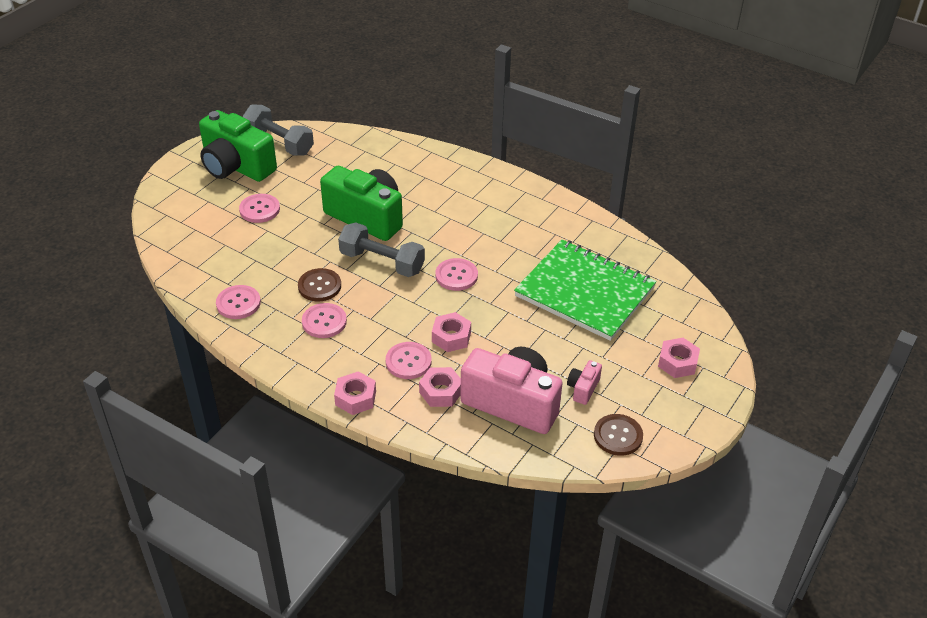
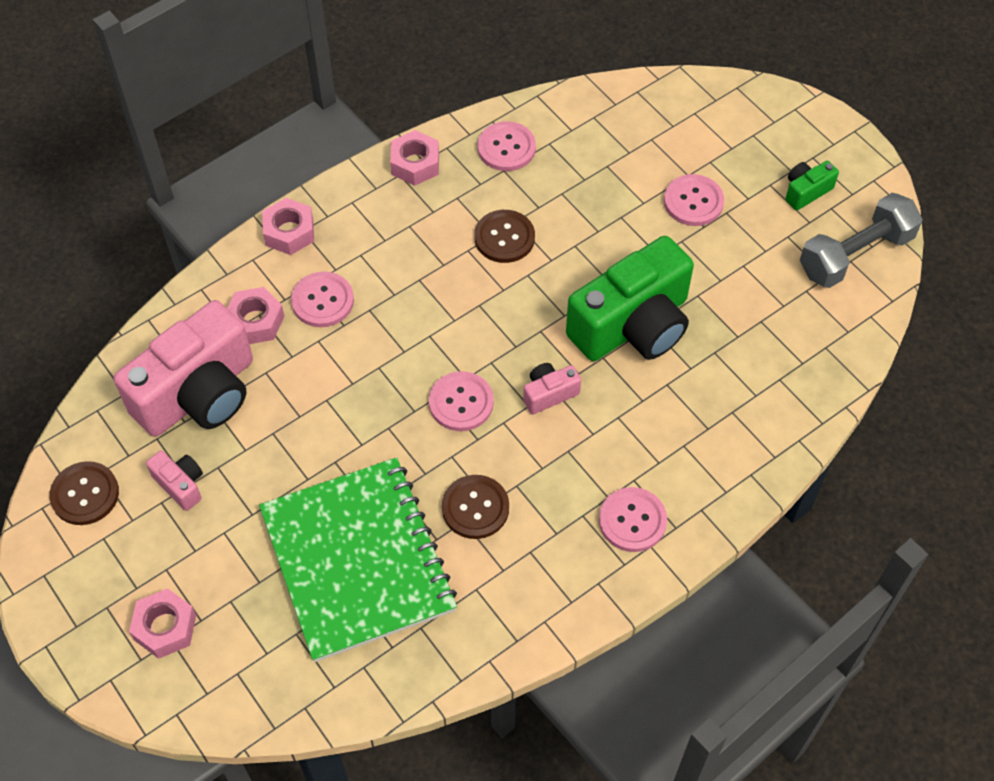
camera: 110 degrees right, 15 degrees up
green camera [199,110,277,182] -> green camera [785,161,839,210], size x0.43
pink button [302,303,347,338] -> pink button moved to [599,487,667,552]
grey dumbbell [338,222,425,277] -> none
pink nut [432,312,471,352] -> pink nut moved to [390,130,439,186]
green notebook [514,239,657,341] -> green notebook turned 75 degrees counterclockwise [259,457,457,662]
none -> brown button [442,475,509,539]
none -> pink camera [523,363,581,414]

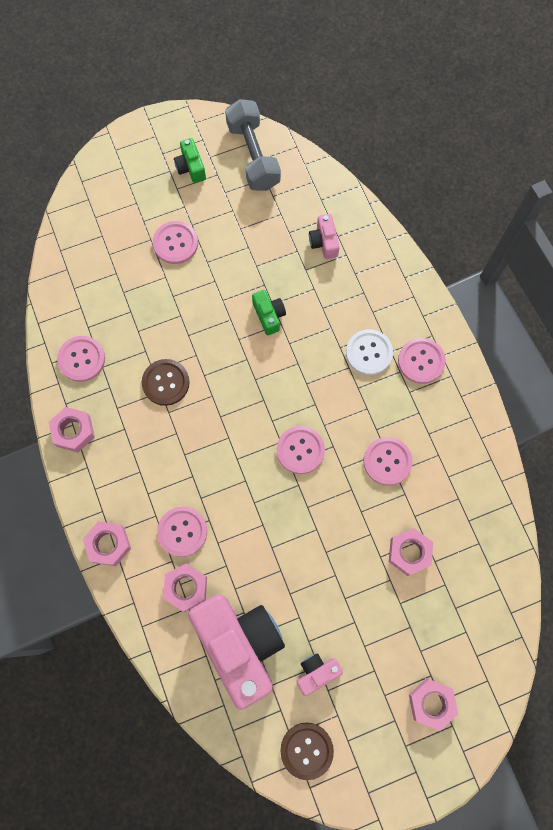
camera: 75 degrees left, 15 degrees up
green notebook [259,457,457,662] -> pink nut [389,528,433,576]
brown button [442,475,509,539] -> pink button [363,437,413,486]
pink camera [523,363,581,414] -> pink camera moved to [309,214,340,259]
green camera [566,236,694,361] -> green camera [252,290,286,335], size x0.43
none -> white button [346,329,393,375]

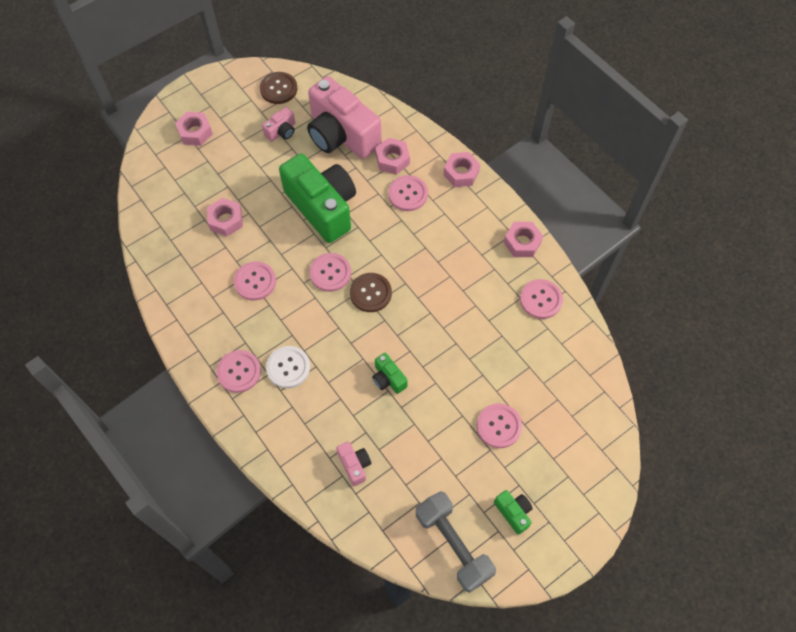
camera: 165 degrees right, 10 degrees down
brown button [142,359,190,406] -> brown button moved to [350,273,392,312]
none -> green camera [279,153,356,243]

